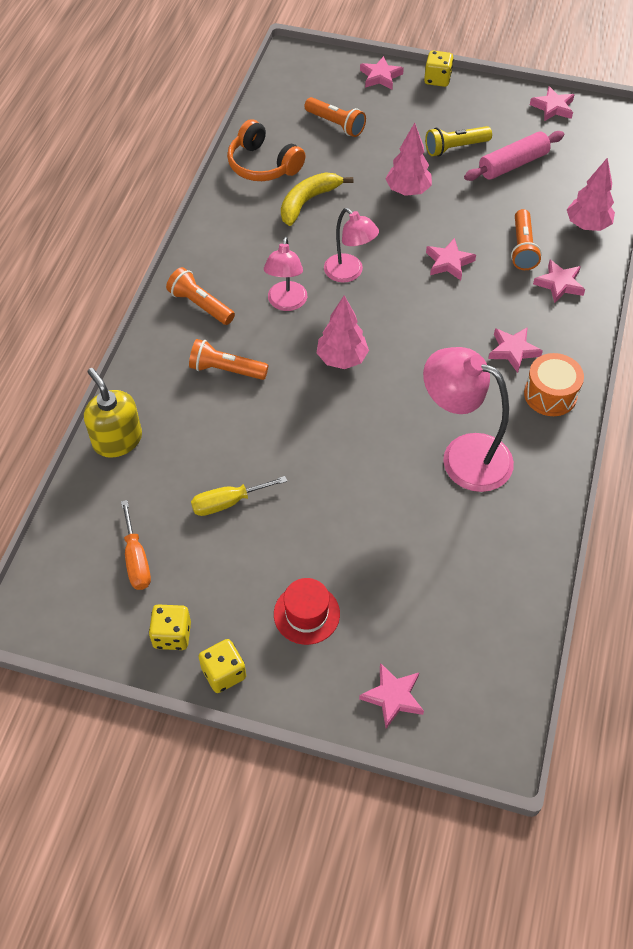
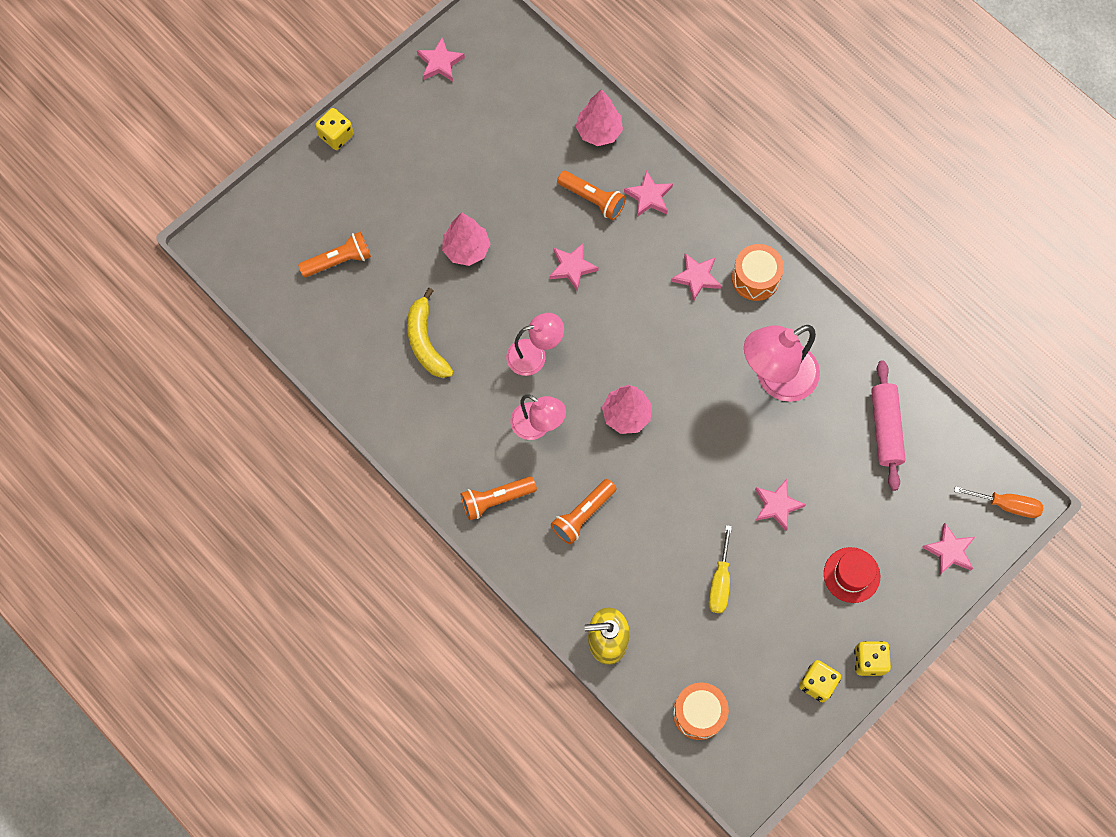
camera: 60 degrees left, 15 degrees up
orange screwdriver [121,500,151,590] -> orange screwdriver moved to [954,486,1043,518]
orange headphones [227,119,305,181] -> none
pink star [360,56,404,90] -> pink star moved to [755,479,806,531]
yellow flashlight [425,126,492,156] -> none
pink rolling pin [464,131,564,181] -> pink rolling pin moved to [871,360,906,491]
none -> orange drum [673,683,729,740]

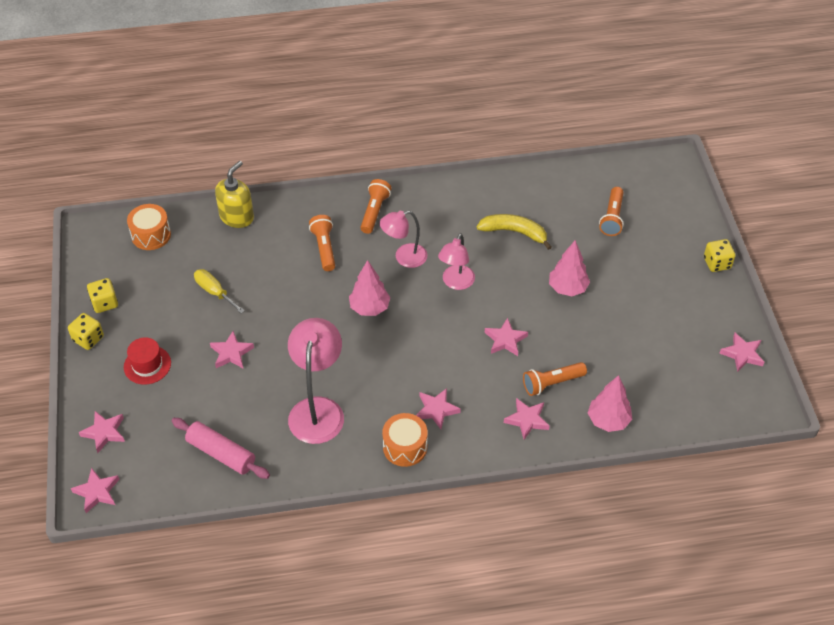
camera: 125 degrees right, 20 degrees down
orange screwdriver [954,486,1043,518] -> pink star [71,468,120,513]

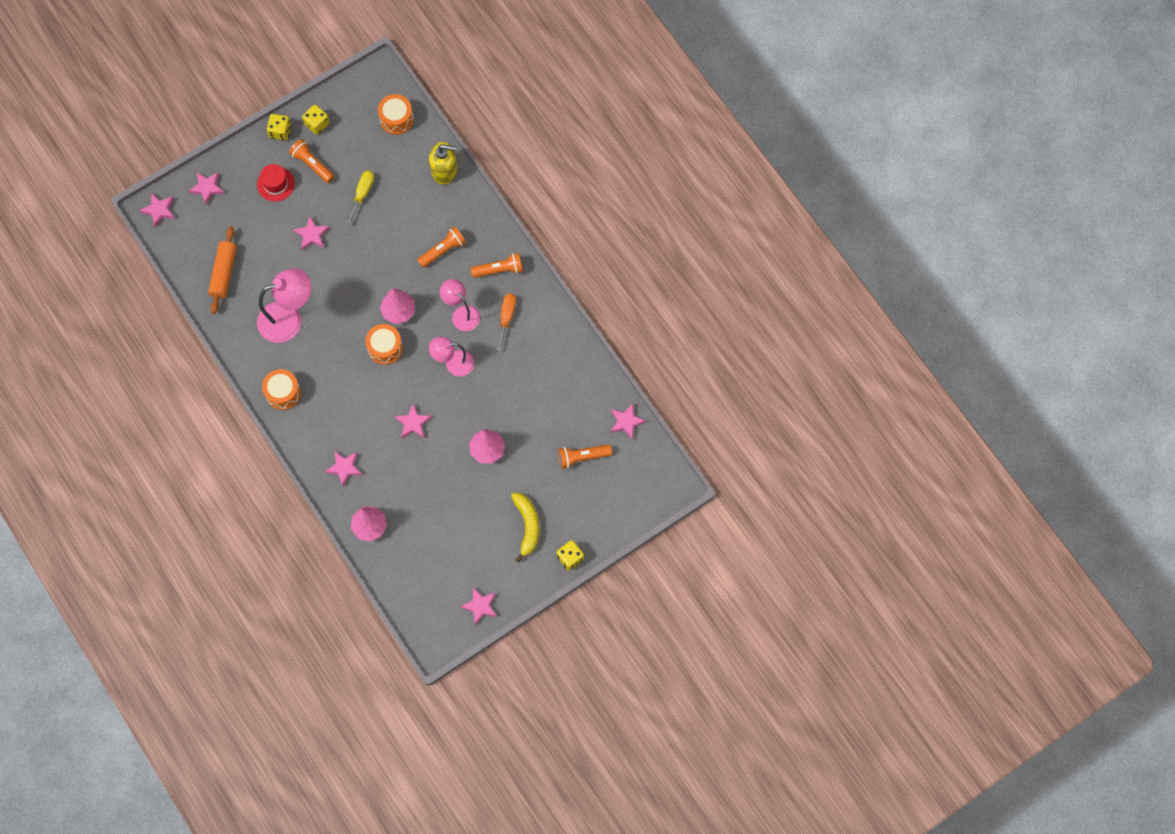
camera: 65 degrees right, 20 degrees up
pink rolling pin [172,418,270,479] -> orange rolling pin [208,226,237,314]
pink star [416,388,461,429] -> pink star moved to [611,403,646,439]
yellow banana [477,214,552,250] -> yellow banana moved to [511,493,540,563]
orange flashlight [523,362,587,396] -> orange flashlight moved to [289,139,334,183]
none -> orange drum [365,324,403,365]
none -> orange screwdriver [497,294,516,351]

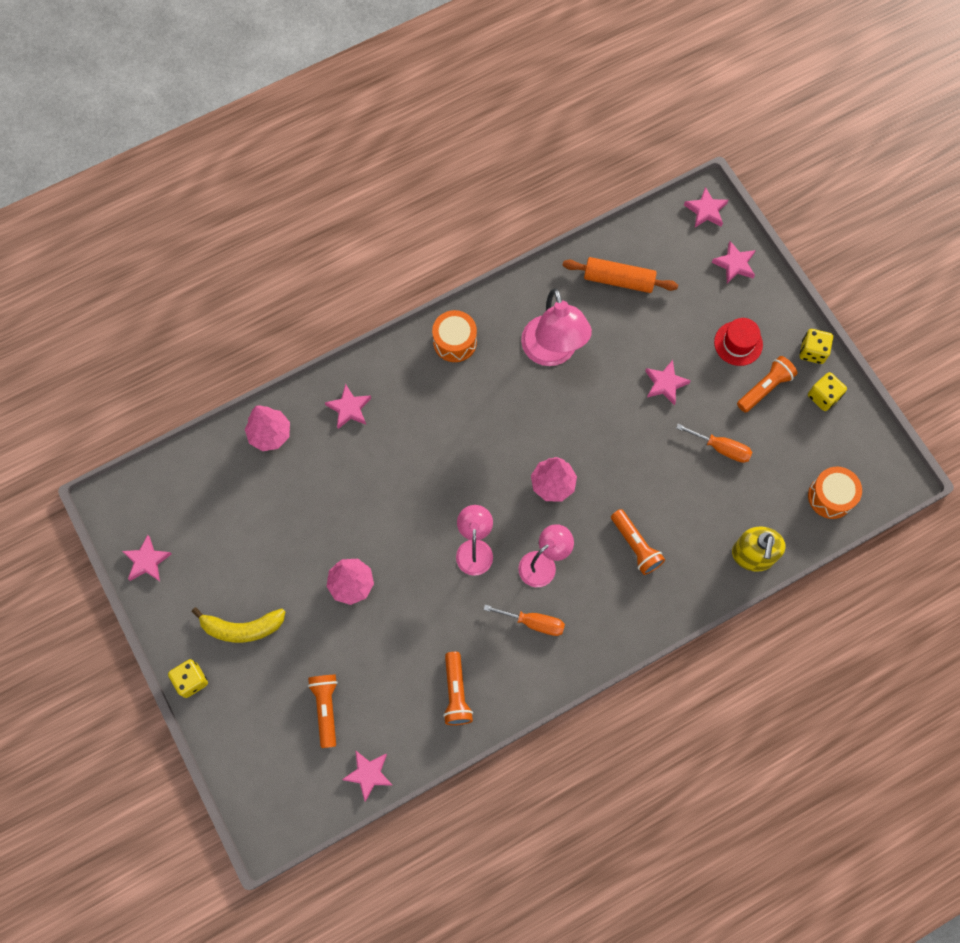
camera: 95 degrees right, 0 degrees up
yellow screwdriver [346,171,374,225] -> orange screwdriver [676,424,752,463]
orange drum [365,324,403,365] -> none
pink star [395,404,432,438] -> none
orange flashlight [471,253,523,278] -> orange flashlight moved to [443,652,473,725]

